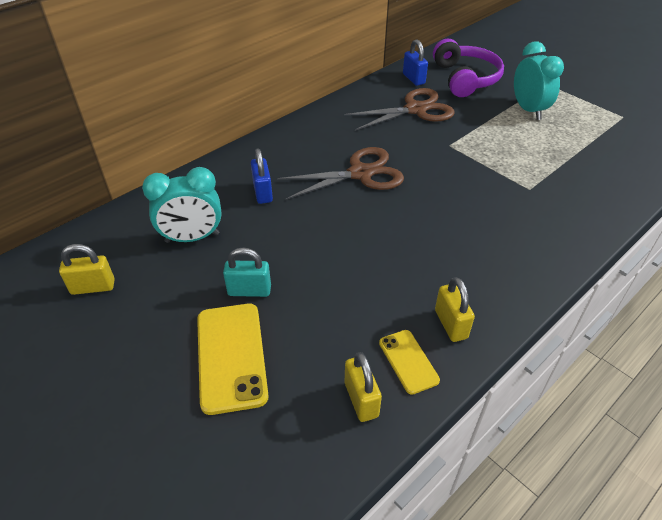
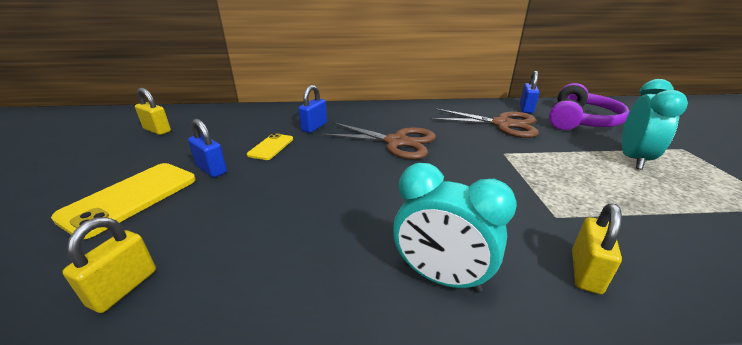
camera: 40 degrees right, 15 degrees down
turquoise clock [142,167,222,243] -> turquoise clock moved to [393,163,517,293]
turquoise padlock [223,248,271,297] -> blue padlock [188,119,227,178]
yellow phone [379,330,440,395] -> yellow phone moved to [247,133,293,160]
yellow padlock [435,277,475,342] -> yellow padlock moved to [572,203,622,294]

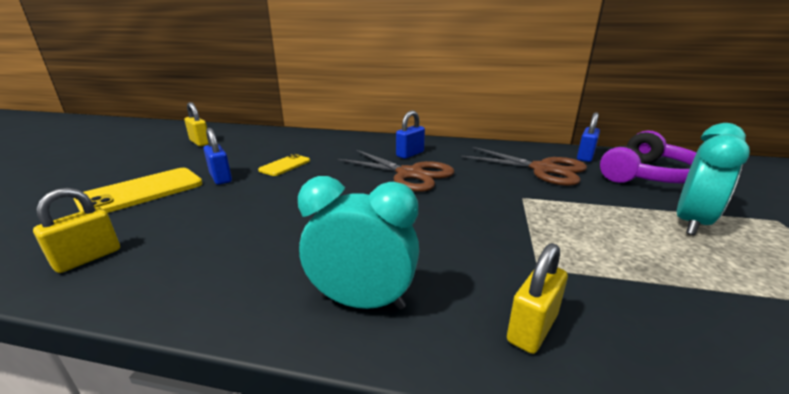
camera: 15 degrees right, 5 degrees down
blue padlock [298,85,327,133] -> blue padlock moved to [396,110,425,159]
turquoise clock [393,163,517,293] -> turquoise clock turned 150 degrees clockwise [298,176,419,310]

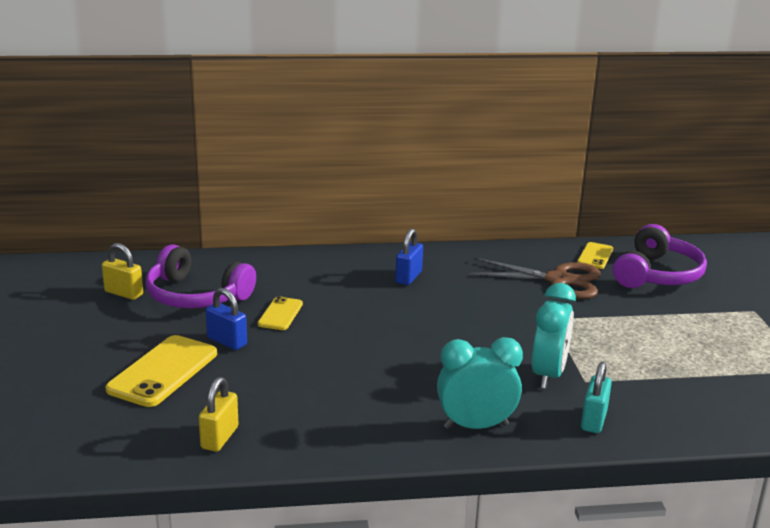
camera: 20 degrees left, 0 degrees up
brown scissors [338,150,454,192] -> none
yellow padlock [507,243,568,354] -> turquoise padlock [581,362,612,433]
blue padlock [577,112,600,162] -> yellow phone [577,242,613,269]
turquoise clock [677,123,750,235] -> turquoise clock moved to [531,283,576,389]
none -> purple headphones [146,245,256,308]

